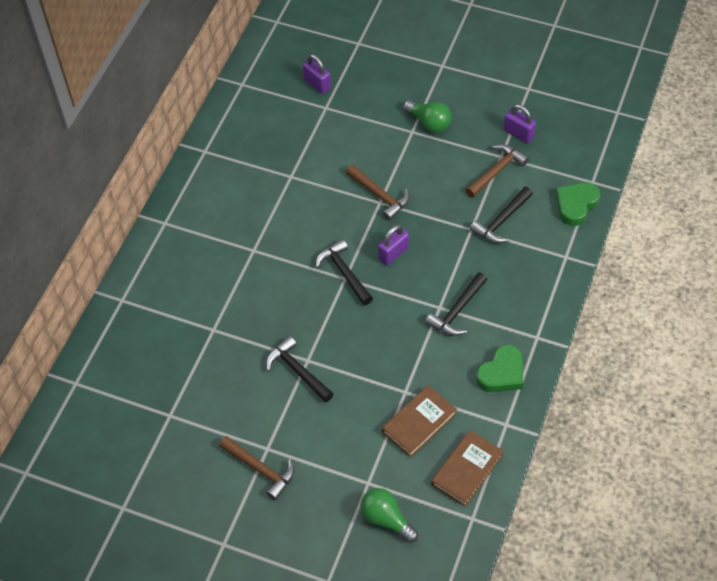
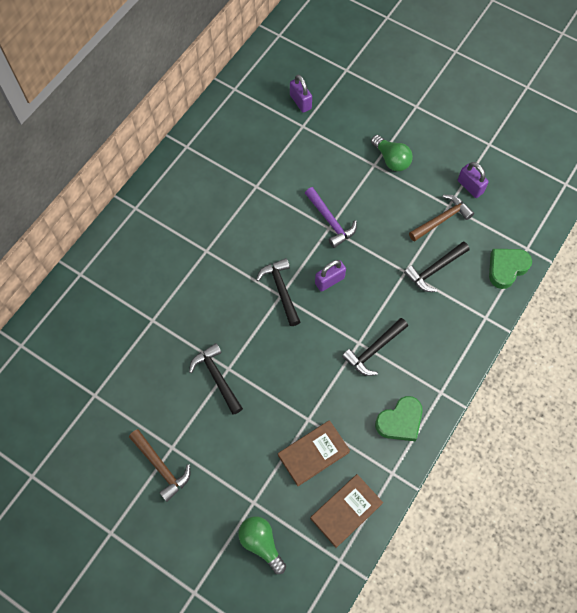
camera: 10 degrees right, 10 degrees up
brown hammer [345,164,409,221] -> purple hammer [305,187,357,248]

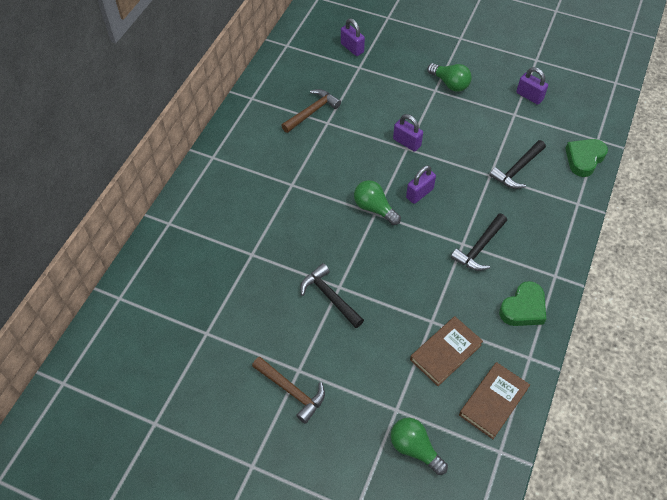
camera: 10 degrees left, 10 degrees down
black hammer [256,258,300,326] -> green light bulb [354,180,401,225]
purple hammer [305,187,357,248] -> purple padlock [393,114,423,152]
brown hammer [409,195,474,242] -> brown hammer moved to [281,89,341,133]

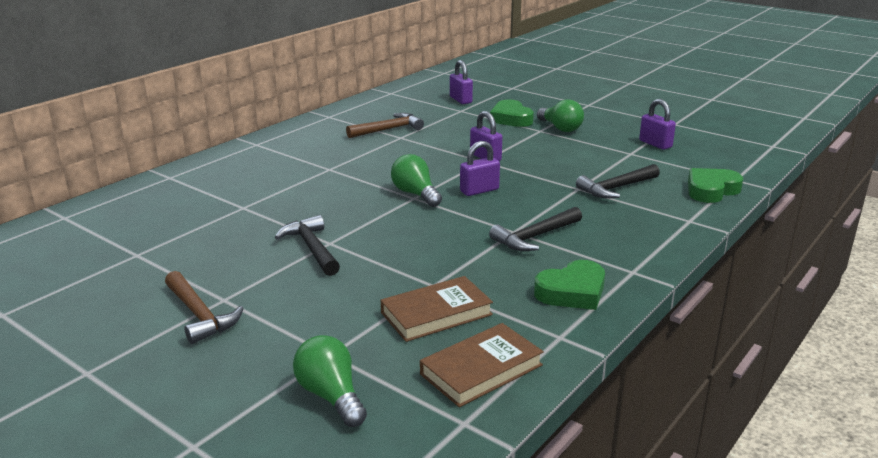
camera: 15 degrees right, 30 degrees down
none -> green heart [490,99,534,127]

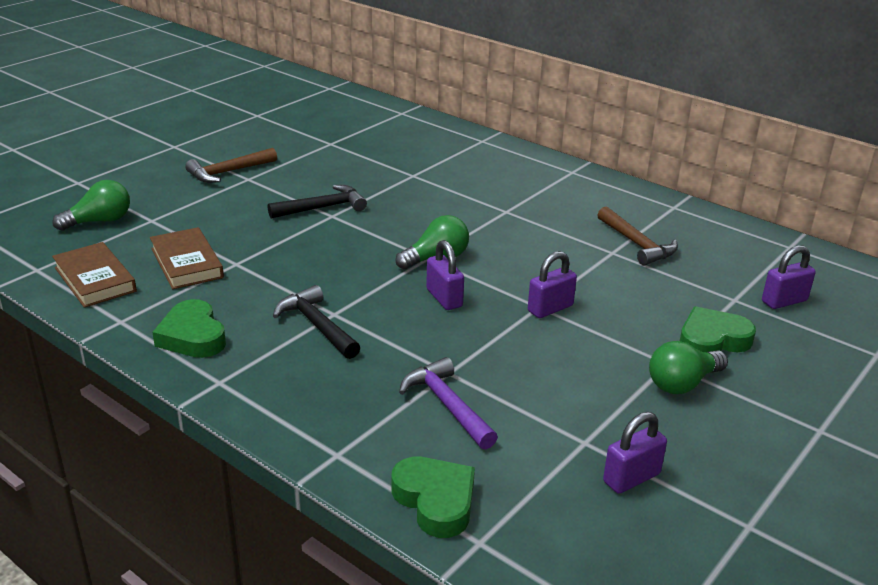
camera: 90 degrees right, 5 degrees up
black hammer [576,164,660,199] -> purple hammer [399,357,498,450]

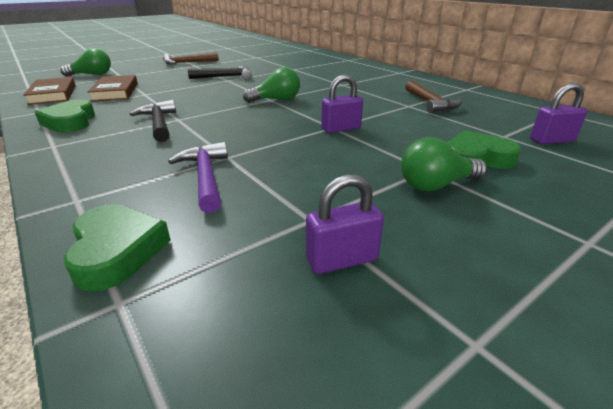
camera: 15 degrees right, 0 degrees up
purple padlock [426,240,464,310] -> none

